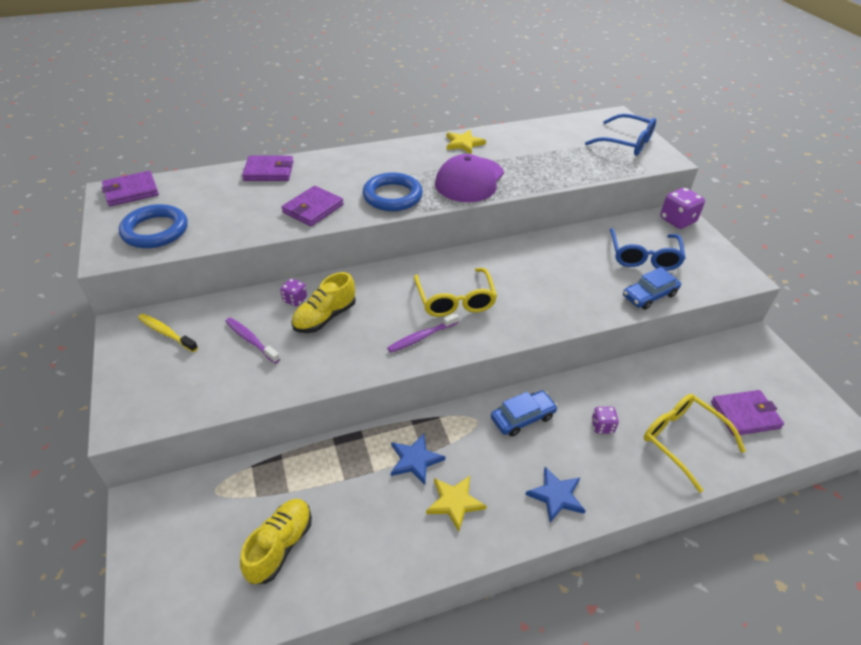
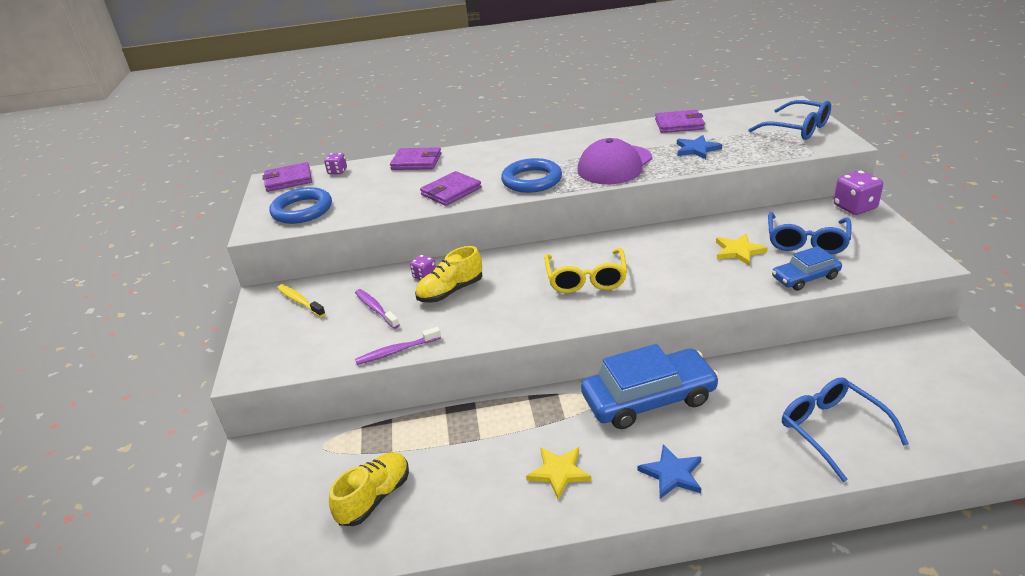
camera: 15 degrees right, 10 degrees down
purple toothbrush [387,313,459,353] -> purple toothbrush moved to [355,327,441,365]
blue star [391,434,445,485] -> blue star moved to [677,135,722,159]
yellow star [447,130,486,154] -> yellow star moved to [716,234,768,265]
blue car [491,390,558,436] -> blue car [581,344,719,429], size x1.82
purple dice [591,407,619,434] -> purple dice moved to [324,153,347,174]
yellow glasses [644,394,746,493] -> blue glasses [782,377,909,482]
purple wallet [711,390,784,436] -> purple wallet moved to [655,110,705,133]

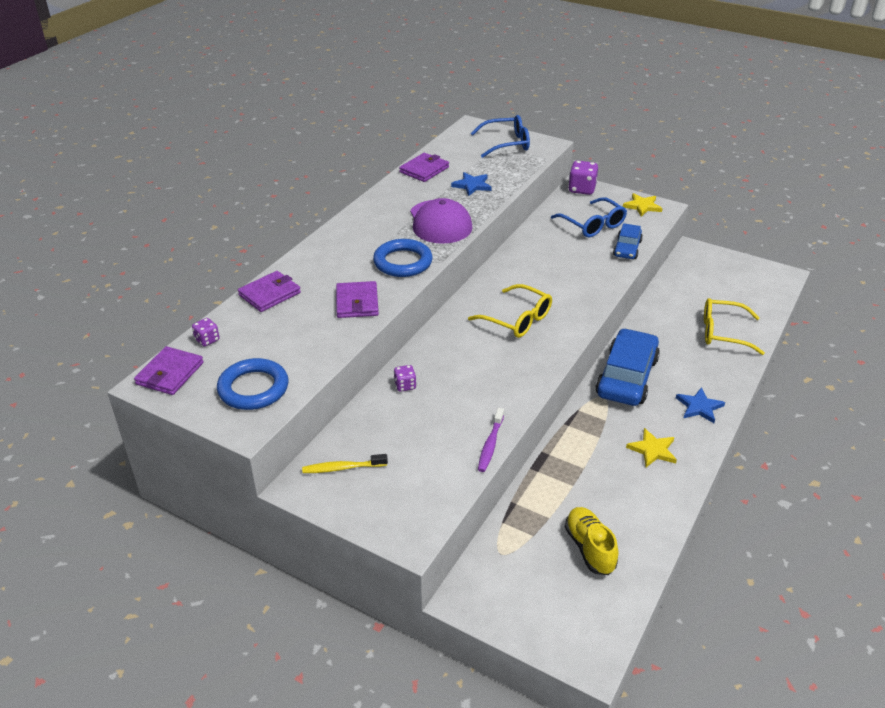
camera: 55 degrees left, 5 degrees up
purple toothbrush [355,289,399,329] -> none
yellow shoe [415,246,482,303] -> none
yellow star [716,234,768,265] -> yellow star moved to [623,193,663,217]
blue glasses [782,377,909,482] -> yellow glasses [704,298,765,355]

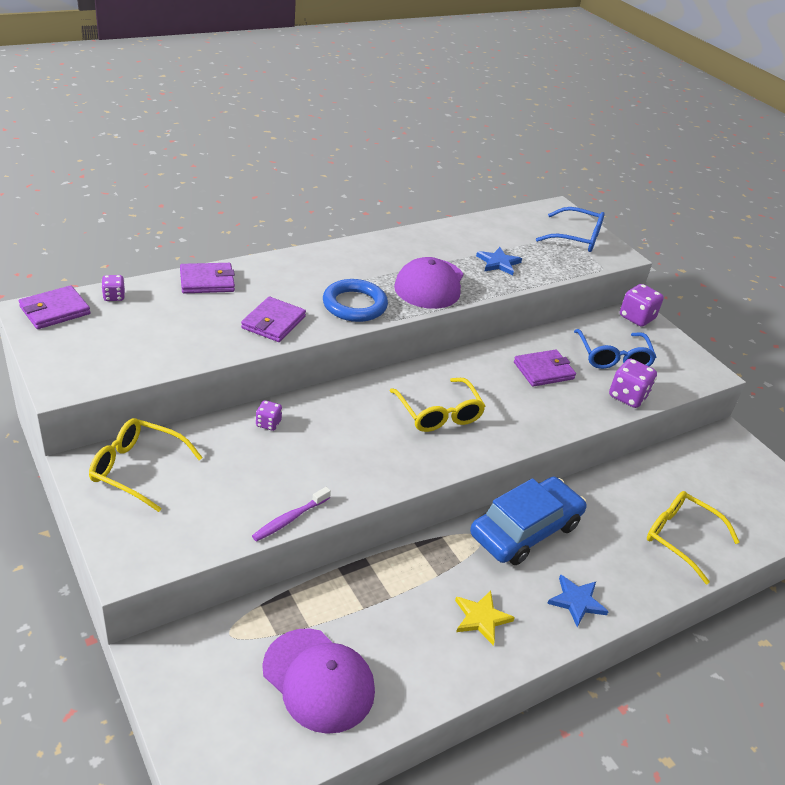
camera: 25 degrees right, 0 degrees up
blue ring [217,358,289,410] -> none
yellow toothbrush [302,454,388,473] -> yellow glasses [89,418,203,512]
purple wallet [399,153,449,182] -> purple wallet moved to [514,349,576,387]
yellow shoe [565,507,619,575] -> purple cap [262,628,375,734]
blue car [613,223,643,259] -> purple dice [609,358,657,408]
yellow star [623,193,663,217] -> none

